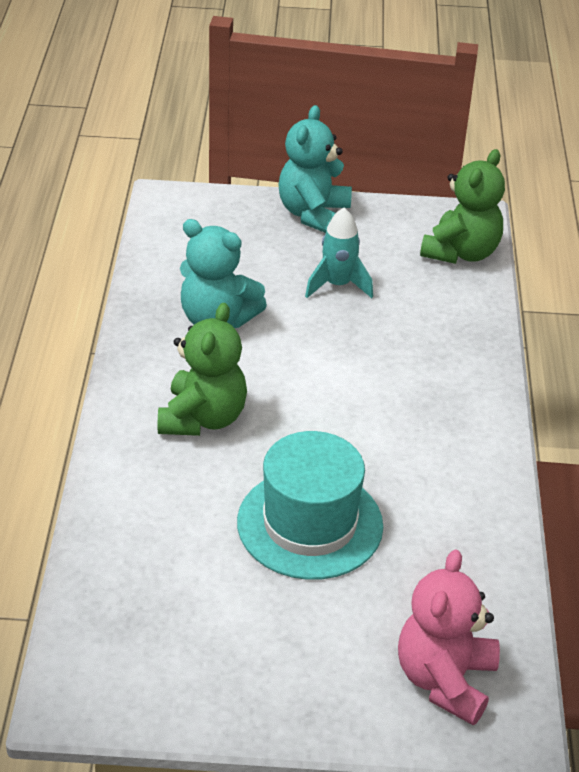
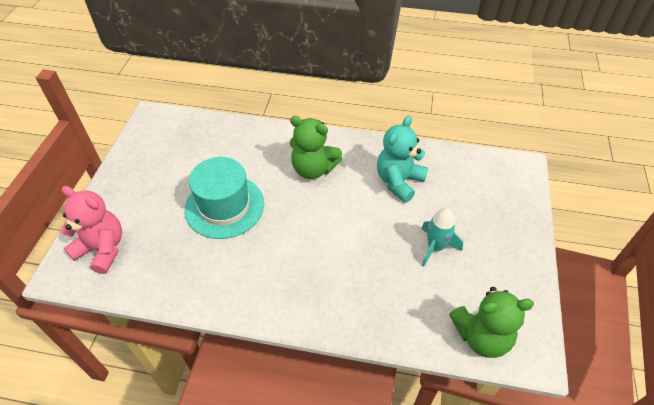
camera: 100 degrees right, 10 degrees up
turquoise teddy bear [278,105,352,233] -> none
green teddy bear [420,149,505,264] -> green teddy bear turned 45 degrees counterclockwise [449,287,534,358]

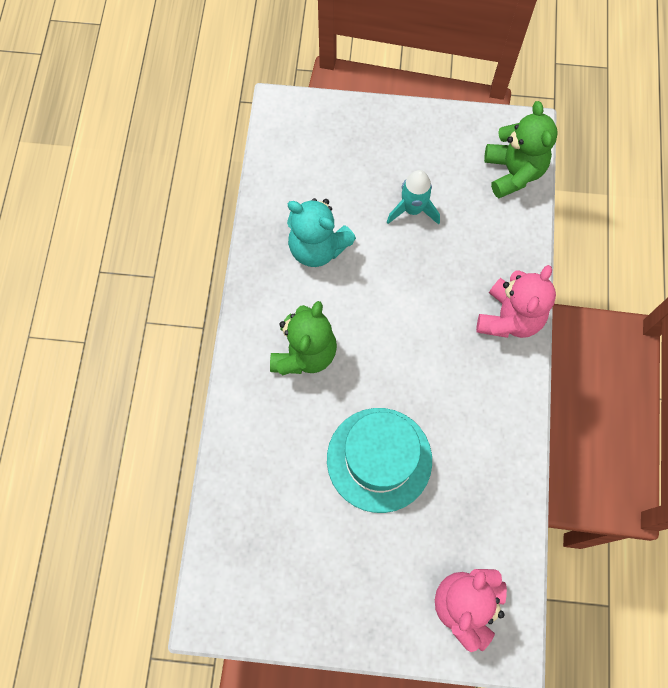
camera: 95 degrees left, 20 degrees up
none -> pink teddy bear [476,265,556,338]

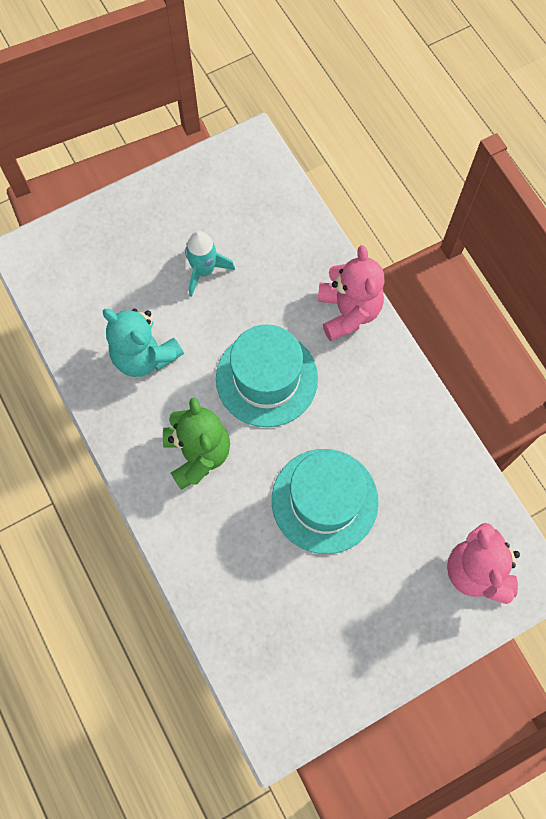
camera: 35 degrees left, 0 degrees up
turquoise teddy bear [287,198,356,267] -> turquoise teddy bear turned 45 degrees clockwise [103,309,184,377]
green teddy bear [484,101,558,198] -> none
none -> turquoise hat [216,324,318,427]

